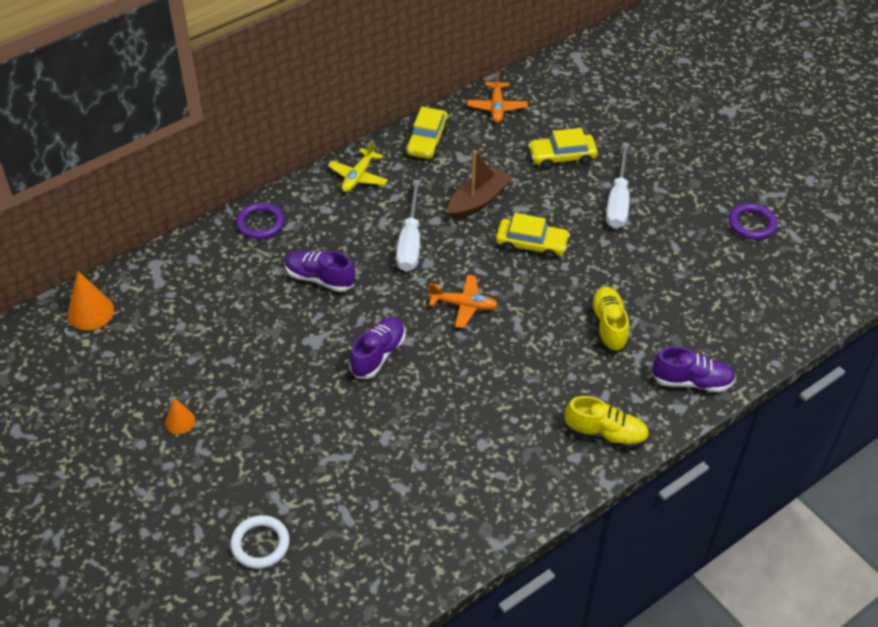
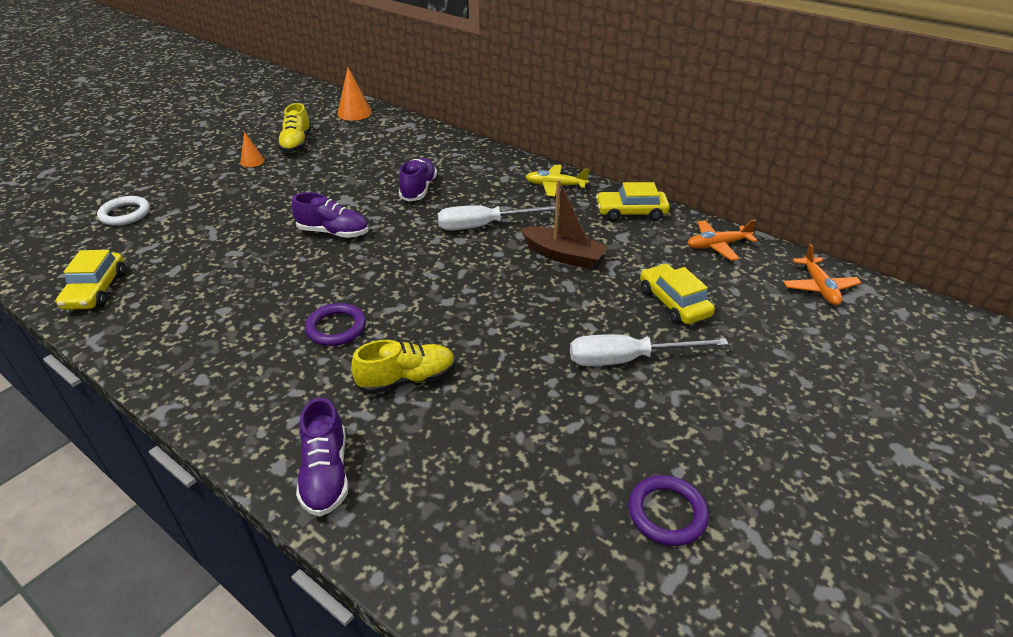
camera: 75 degrees right, 10 degrees down
purple ring [236,202,284,239] -> purple ring moved to [305,303,366,346]
orange plane [429,275,498,328] -> orange plane moved to [783,244,861,306]
yellow car [496,213,570,260] -> yellow car moved to [56,250,126,310]
yellow shoe [564,396,649,449] -> yellow shoe moved to [277,103,311,153]

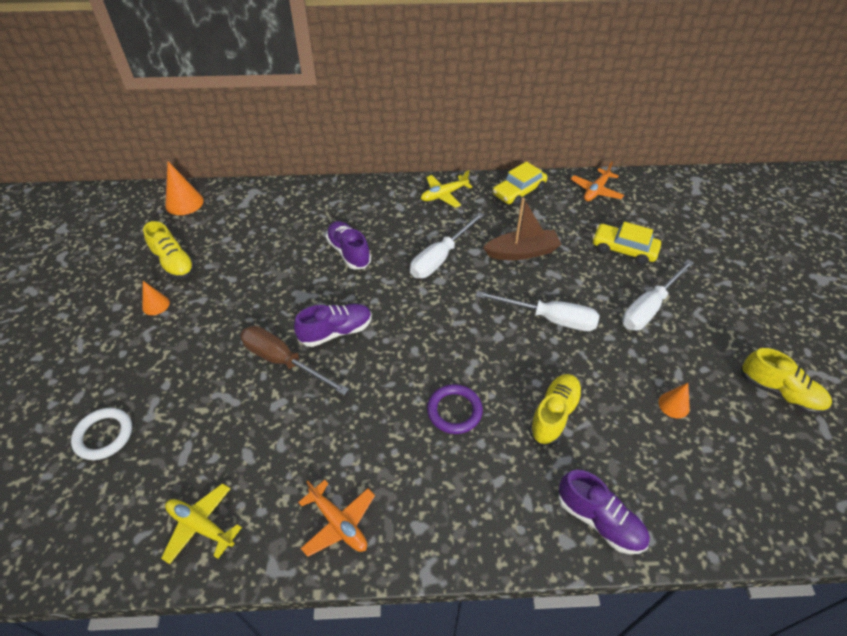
camera: 40 degrees left, 10 degrees up
yellow car [56,250,126,310] -> yellow plane [161,483,242,564]
purple ring [628,475,709,546] -> yellow shoe [741,348,832,414]
orange plane [783,244,861,306] -> orange plane moved to [298,480,375,557]
none -> brown screwdriver [240,326,349,395]
none -> white screwdriver [476,291,599,331]
none -> orange cone [658,383,690,418]

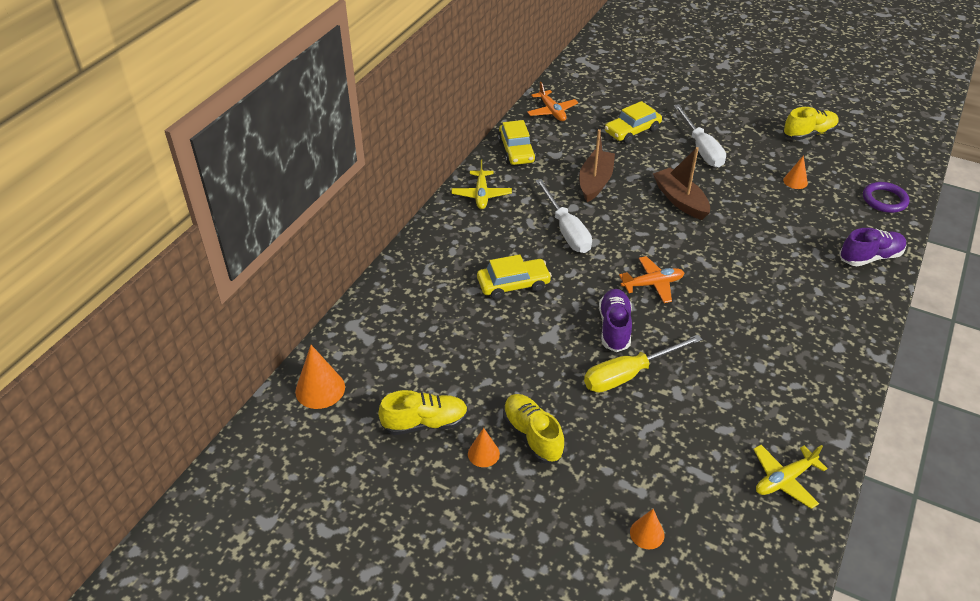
camera: 60 degrees left, 5 degrees down
white ring [71,408,132,460] -> orange cone [630,509,664,549]
brown screwdriver [240,326,349,395] -> yellow screwdriver [584,335,703,393]
orange plane [298,480,375,557] -> orange plane moved to [619,256,684,303]
purple shoe [326,221,371,269] -> yellow car [477,254,552,300]
purple ring [427,384,483,434] -> purple ring moved to [863,182,909,213]
white screwdriver [476,291,599,331] -> brown boat [653,147,710,220]
yellow shoe [529,374,583,445] -> yellow shoe moved to [503,394,564,464]

